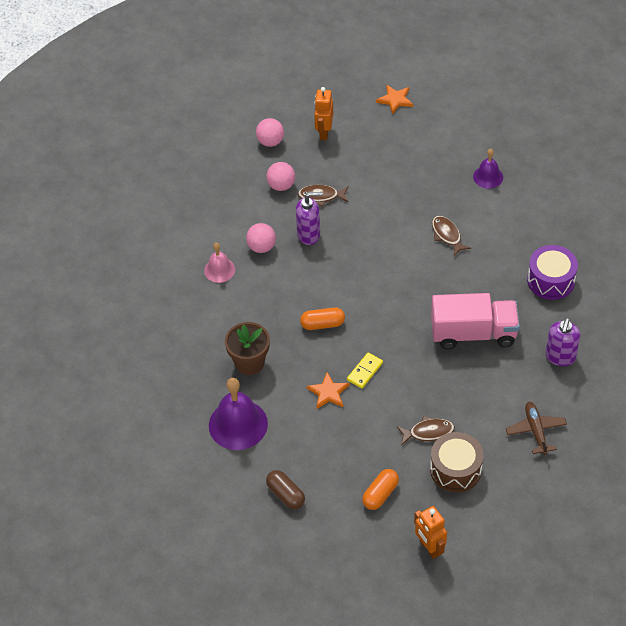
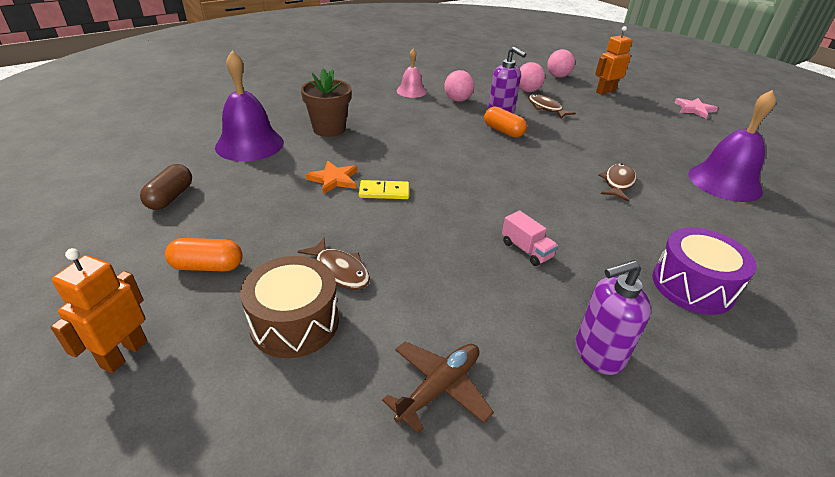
camera: 50 degrees right, 15 degrees down
orange capsule [300,307,345,330] -> orange capsule moved to [484,106,527,138]
orange star [376,85,413,115] -> pink star [674,98,718,119]
pink truck [431,293,520,349] -> pink truck [502,211,558,266], size x0.43
purple bell [473,149,503,189] -> purple bell [688,90,776,202], size x1.76

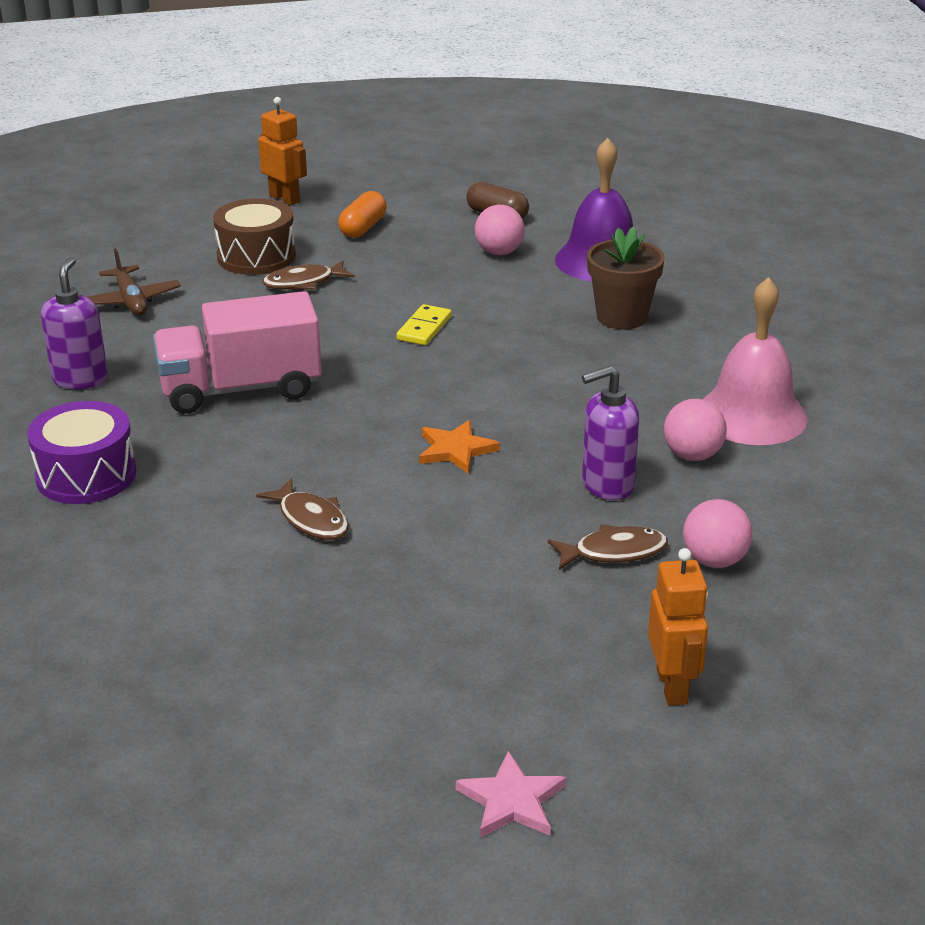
camera: 115 degrees right, 5 degrees down
orange star [305,161,357,194] -> orange star moved to [419,420,500,473]
pink bell [397,49,427,98] -> pink bell [703,277,808,445], size x1.76
orange capsule [484,106,527,138] -> none
pink truck [502,211,558,266] -> pink truck [153,291,322,414], size x2.31
pink ball [547,49,575,78] -> pink ball moved to [475,205,525,255]
purple bell [688,90,776,202] -> none

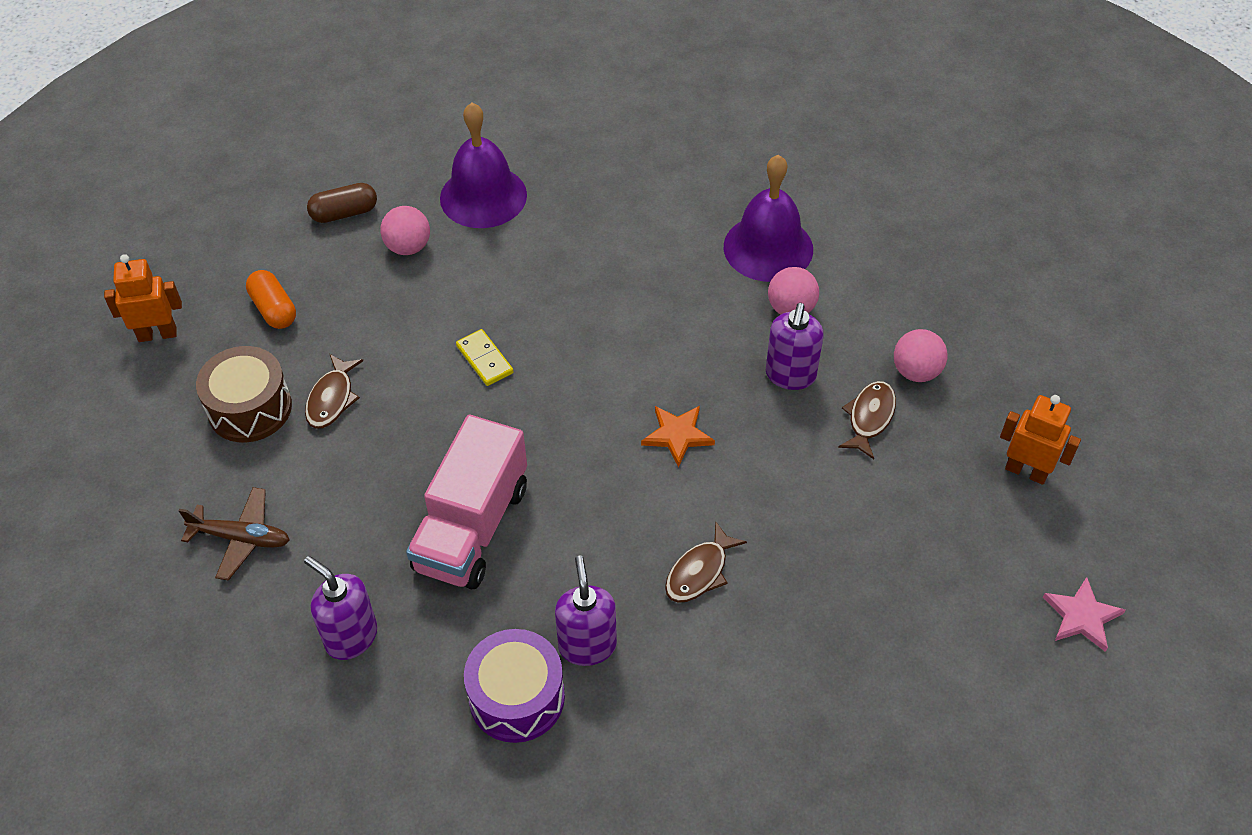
camera: 55 degrees left, 20 degrees up
brown fish [256,478,349,540] -> brown fish turned 135 degrees clockwise [665,522,747,603]
brown flower pot [587,226,665,329] -> none
pink bell [703,277,808,445] -> purple bell [724,155,813,282]
none -> purple soap dispenser [555,555,617,666]

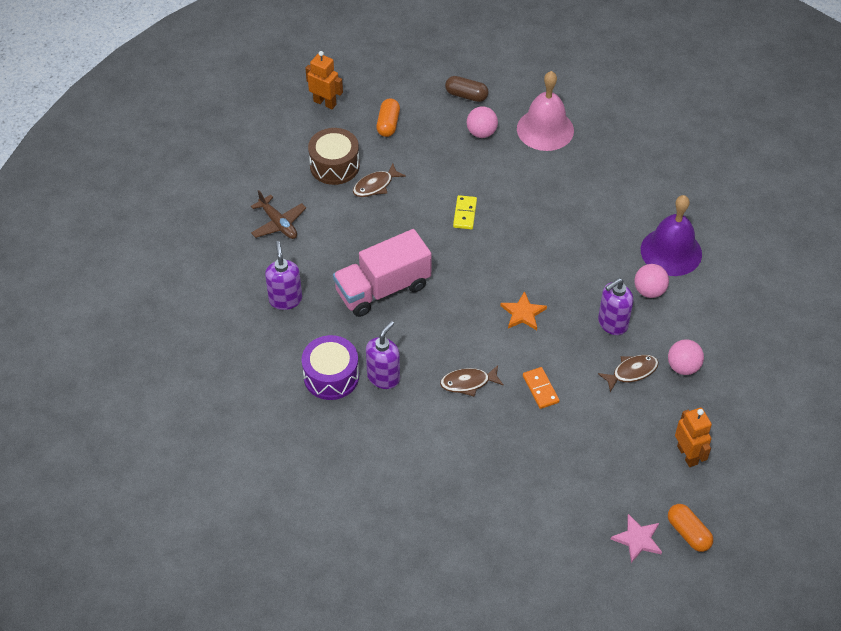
camera: 40 degrees right, 0 degrees up
purple bell [440,102,527,228] -> pink bell [517,71,574,151]
none -> orange domino [523,367,560,409]
none -> orange capsule [668,504,713,552]

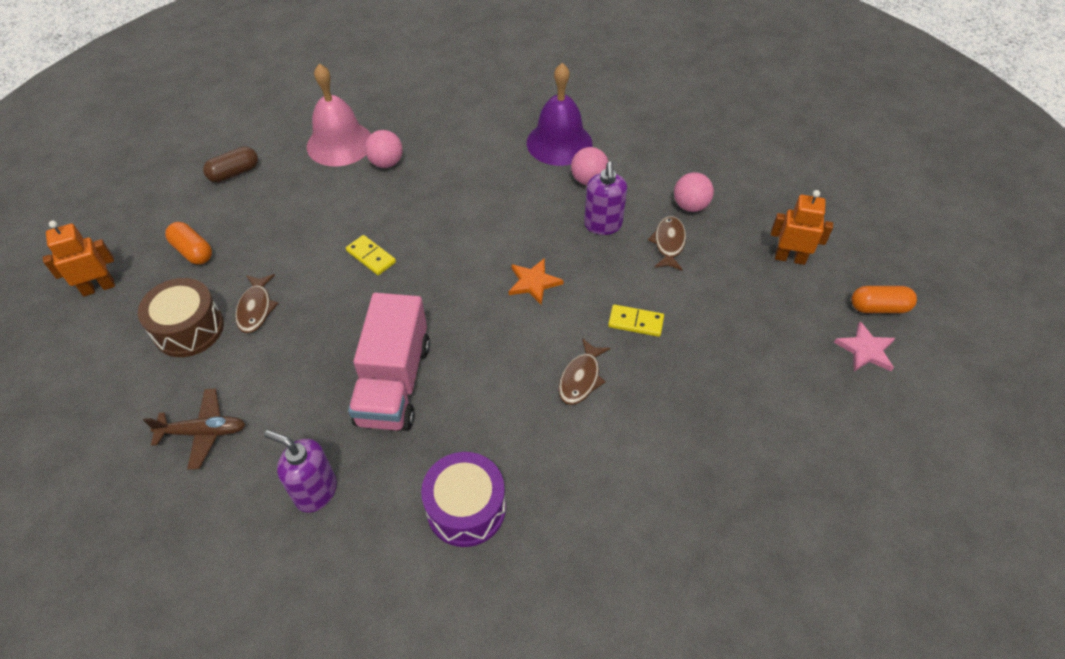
camera: 55 degrees left, 0 degrees up
purple soap dispenser [366,321,400,389] -> none
pink ball [467,106,498,138] -> pink ball moved to [365,130,403,168]
orange domino [523,367,560,409] -> yellow domino [608,304,664,337]

